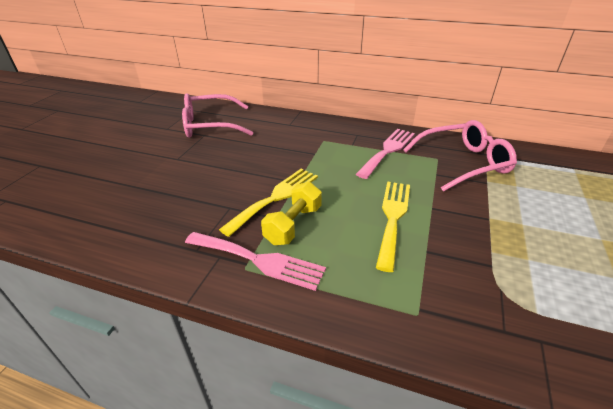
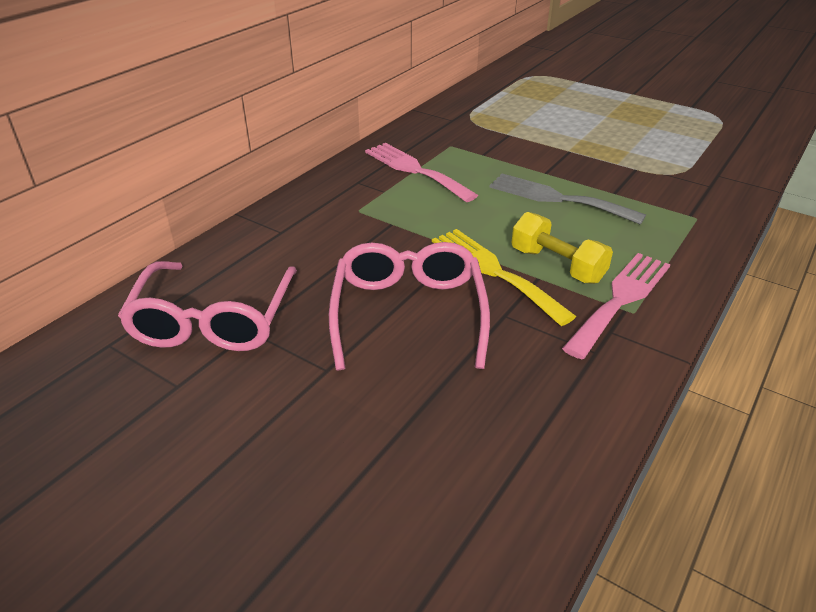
camera: 75 degrees left, 0 degrees up
yellow fork [376,182,410,272] -> grey fork [490,174,646,225]
pink glasses [403,120,517,192] -> pink glasses moved to [329,242,490,370]

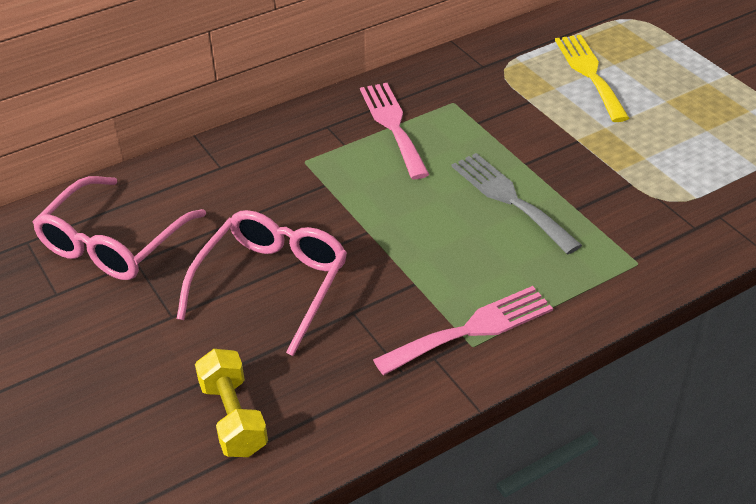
camera: 25 degrees right, 5 degrees up
yellow fork [432,229,576,326] -> yellow fork moved to [555,35,629,122]
yellow dumbbell [511,212,613,284] -> yellow dumbbell moved to [195,349,268,457]

